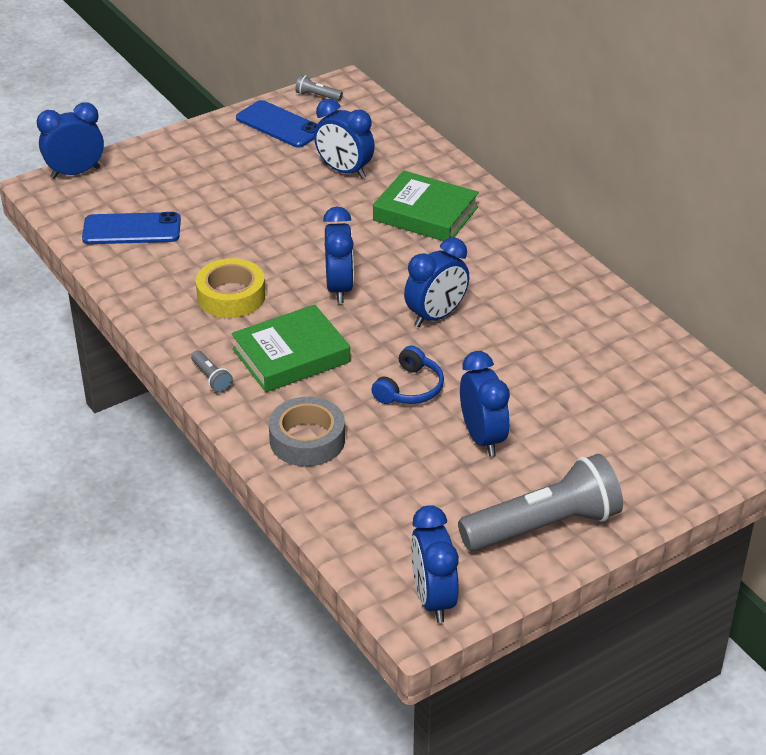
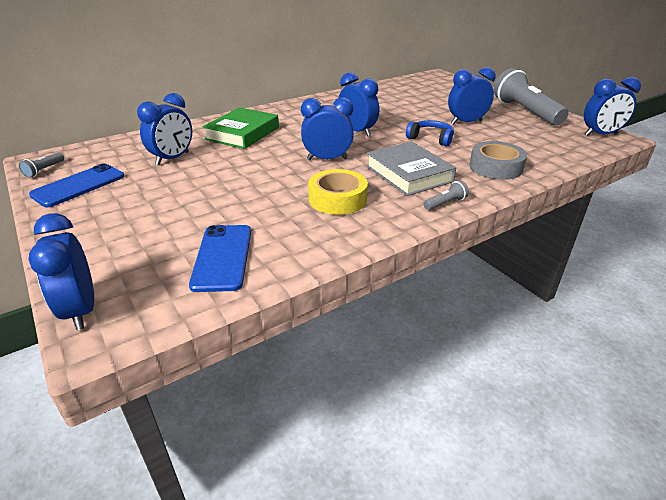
camera: 90 degrees left, 5 degrees down
green book [231,304,350,392] -> grey book [366,141,456,196]

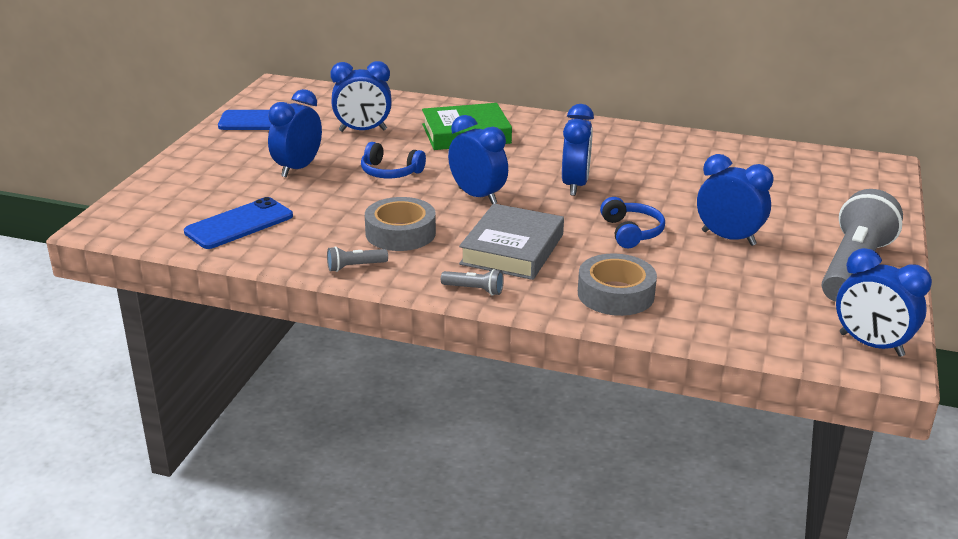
camera: 50 degrees right, 5 degrees down
grey flashlight [19,152,64,178] -> grey flashlight moved to [327,246,388,272]
blue clock [28,213,94,330] -> blue clock moved to [268,89,322,177]
yellow tape [308,169,368,215] -> grey tape [365,197,436,251]
none -> blue headphones [361,142,426,178]

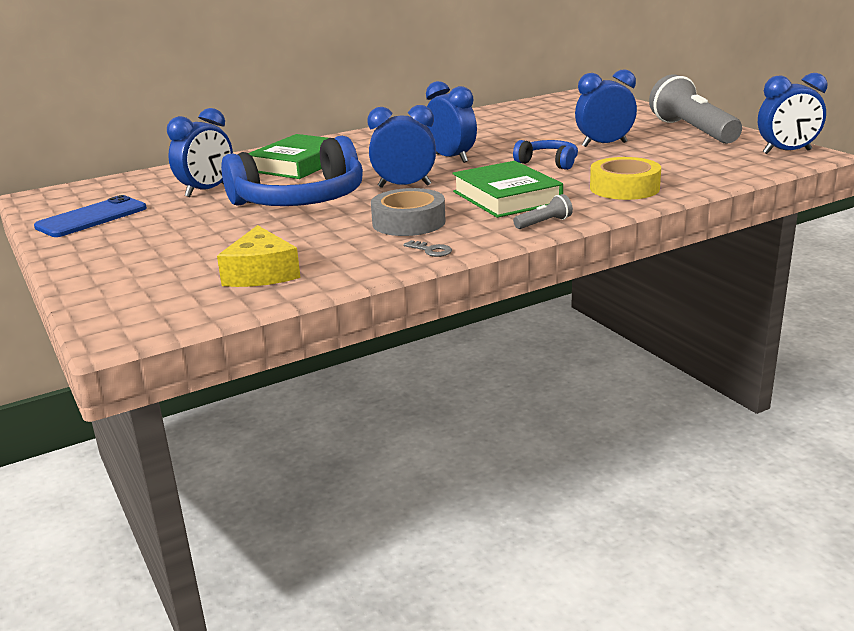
camera: 45 degrees left, 5 degrees down
blue phone [184,197,293,249] -> yellow cheese [217,225,301,287]
blue clock [268,89,322,177] -> none
grey flashlight [327,246,388,272] -> grey key [403,240,452,257]
blue headphones [361,142,426,178] -> blue headphones [221,136,363,206], size x2.06
grey book [459,204,564,280] -> green book [452,161,563,218]
grey tape [578,253,657,316] -> yellow tape [590,157,661,200]

